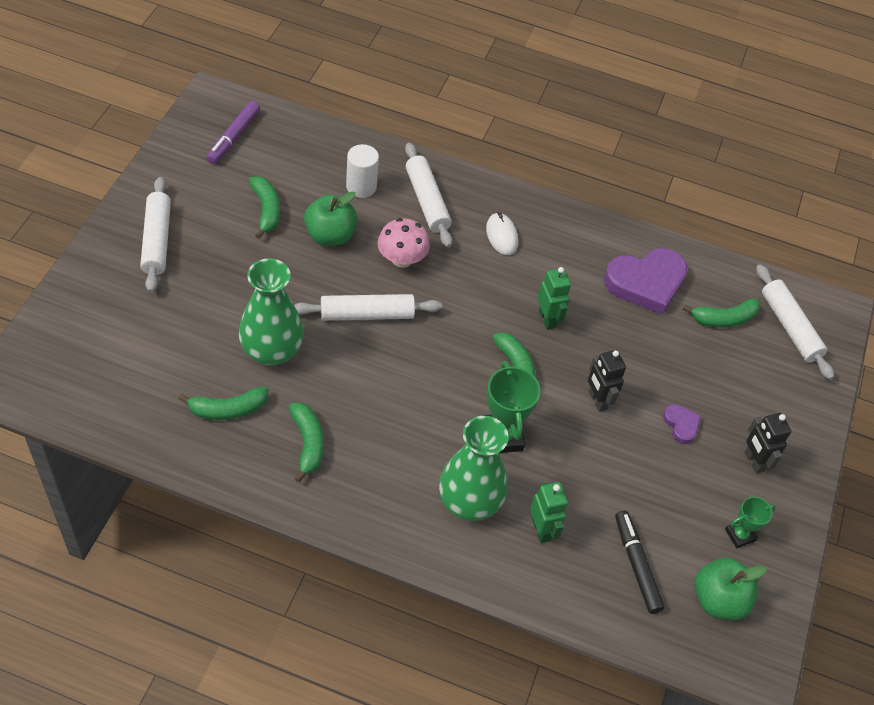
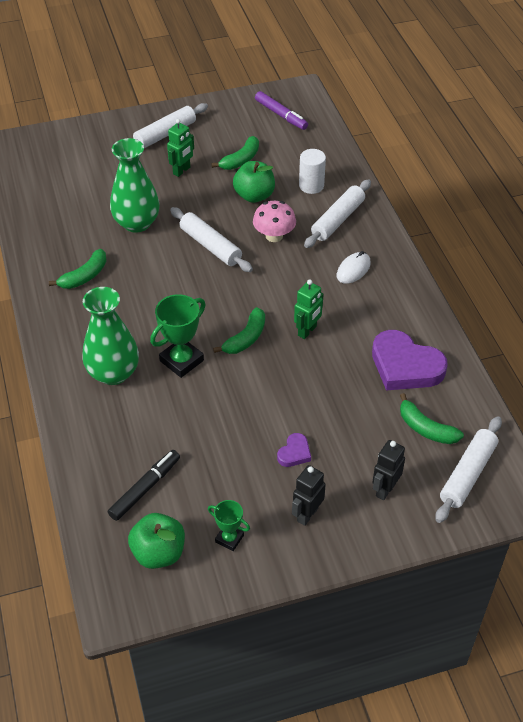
camera: 60 degrees right, 5 degrees down
green banana [179,387,268,420] -> none
purple marker [206,101,260,164] -> purple marker turned 120 degrees counterclockwise [255,91,308,130]
green robot [530,482,568,543] -> green robot moved to [167,119,194,177]
black robot [588,350,626,412] -> black robot moved to [373,440,405,500]

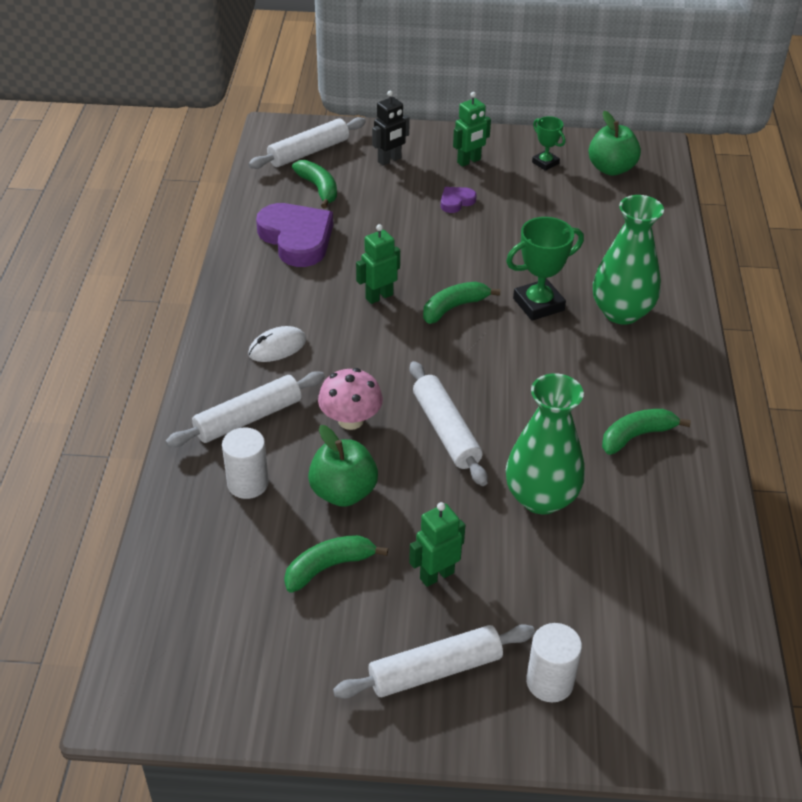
camera: 160 degrees left, 5 degrees down
black marker [108,450,180,521] -> none
purple marker [255,91,308,130] -> none
black robot [292,465,326,526] -> green robot [453,92,491,167]
none -> white cylinder [526,623,582,702]

